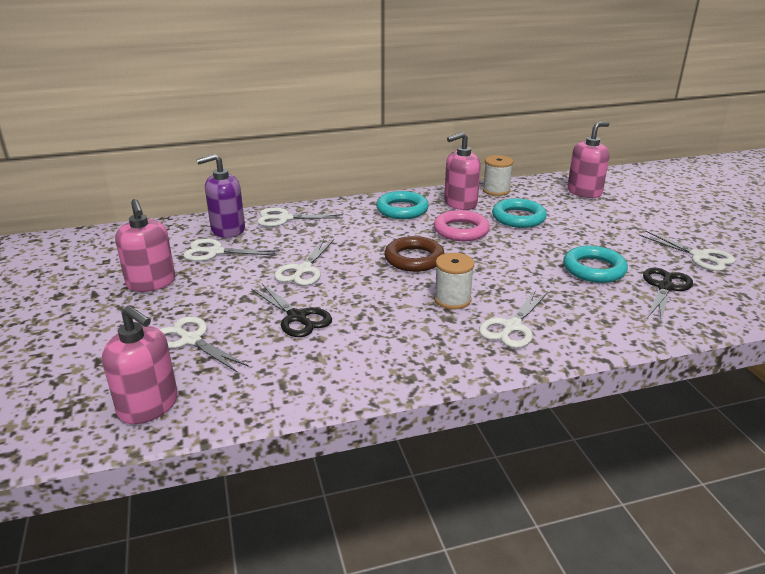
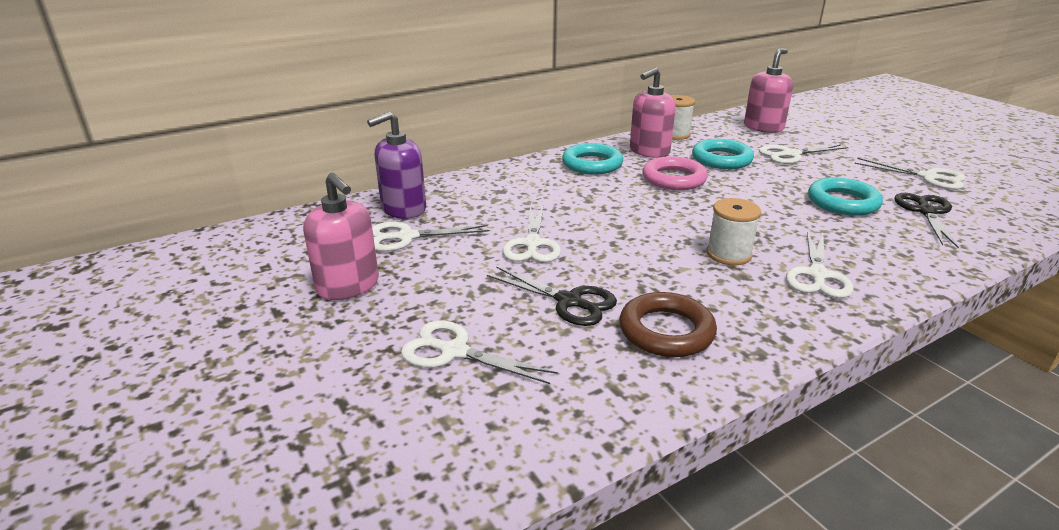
camera: 15 degrees left, 0 degrees up
pink soap dispenser [102,305,178,424] -> none
white scissors [257,208,343,227] -> white scissors moved to [759,145,849,164]
brown ring [384,236,445,272] -> brown ring moved to [620,292,717,357]

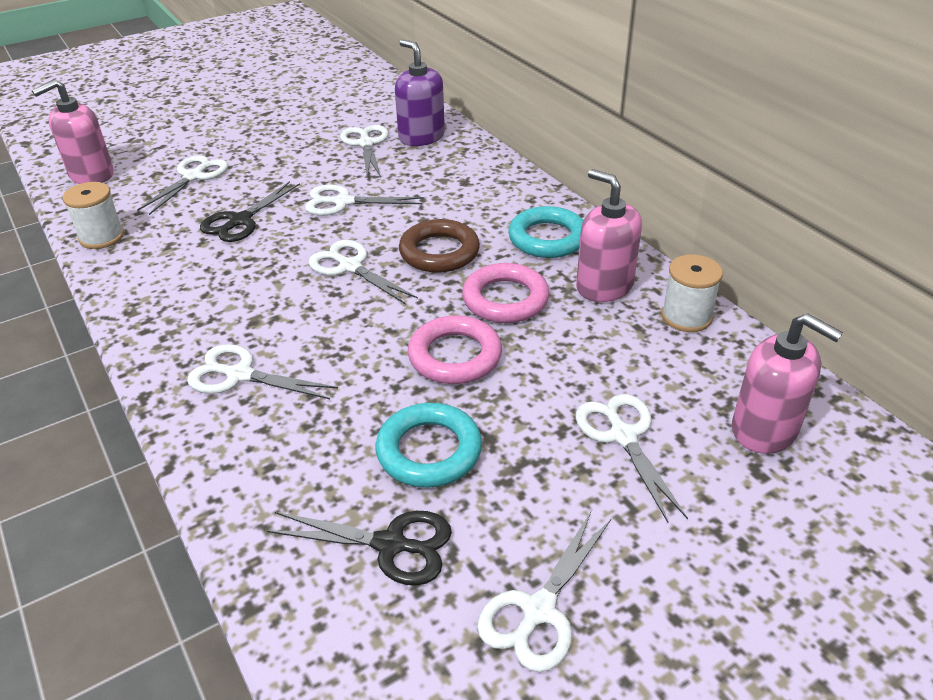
camera: 90 degrees right, 10 degrees up
pink soap dispenser [303,173,379,300] -> pink soap dispenser moved to [32,79,114,184]
brown ring [620,292,717,357] -> brown ring moved to [399,219,480,273]
turquoise ring [692,139,754,169] -> none
white spool [706,198,761,265] -> white spool moved to [63,182,124,249]
none -> white scissors [308,240,418,305]
none -> pink ring [408,315,502,384]

